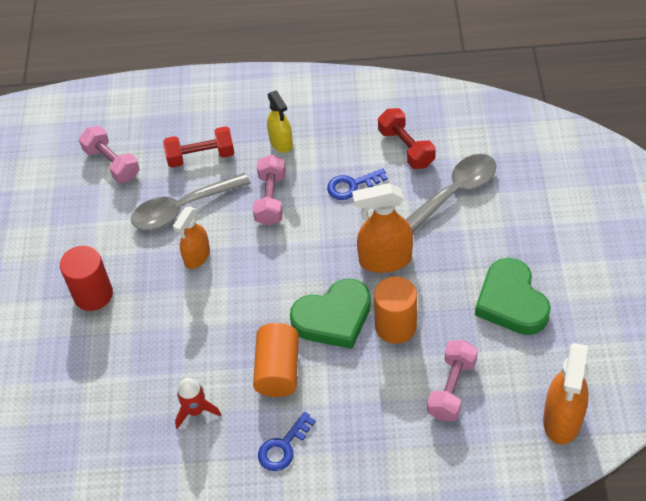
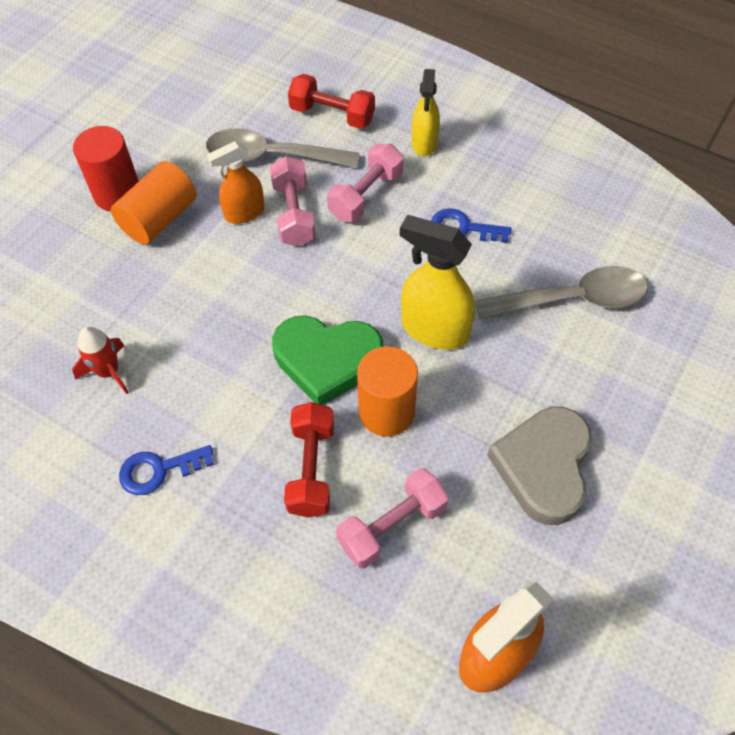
camera: 30 degrees right, 5 degrees up
pink dumbbell [79,126,140,183] -> pink dumbbell moved to [270,156,316,247]
orange cylinder [253,323,299,397] -> orange cylinder moved to [111,161,197,245]
orange spray bottle [352,183,413,273] -> yellow spray bottle [400,215,475,350]
red dumbbell [378,108,435,169] -> red dumbbell moved to [284,402,334,517]
green heart [475,258,551,335] -> grey heart [487,406,592,525]

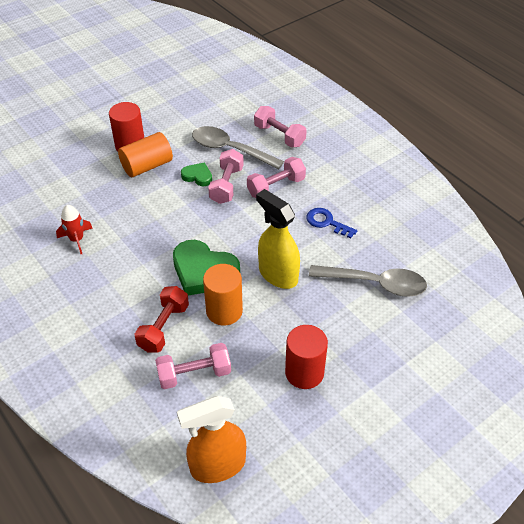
camera: 20 degrees right, 10 degrees down
blue key [119,445,214,495] -> none
orange spray bottle [207,141,265,224] -> green heart [181,162,212,186]
red dumbbell [288,74,375,129] -> pink dumbbell [254,106,307,147]
yellow spray bottle [412,69,440,156] -> none
grey heart [487,406,592,525] -> red cylinder [285,325,328,389]

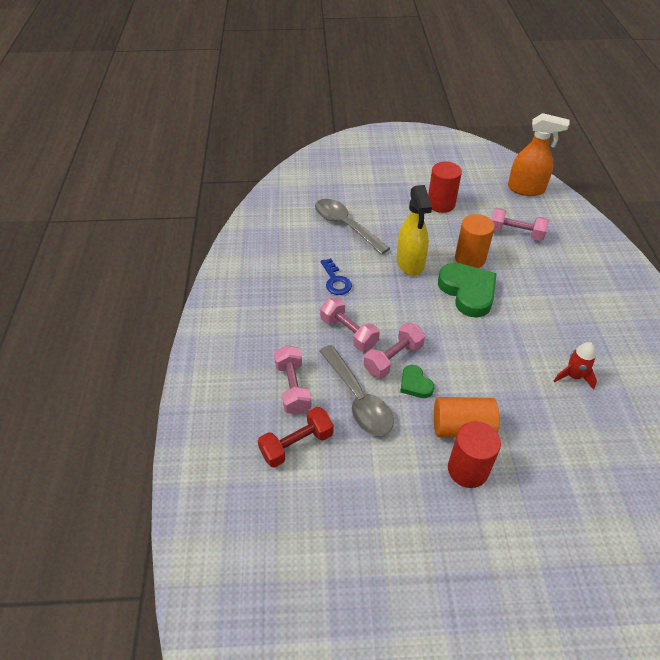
camera: 145 degrees left, 0 degrees up
red dumbbell [135,286,189,353] -> red dumbbell moved to [258,407,334,468]
pink dumbbell [247,157,306,198] -> pink dumbbell turned 45 degrees clockwise [320,297,380,351]

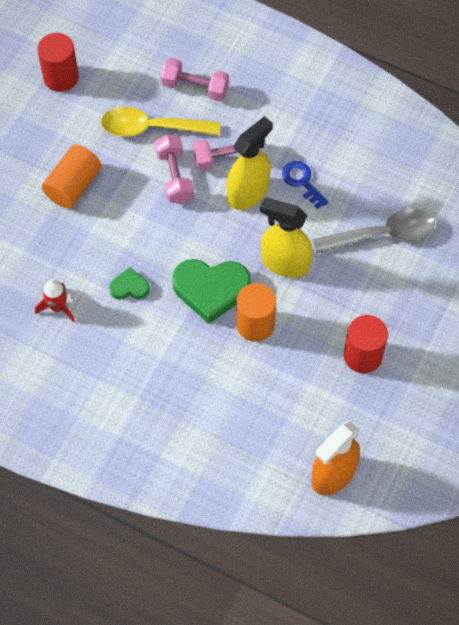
camera: 120 degrees right, 15 degrees up
red dumbbell [258,407,334,468] -> none
grey spoon [320,345,394,436] -> yellow spoon [101,107,220,137]
blue key [321,258,352,295] -> blue key turned 45 degrees clockwise [282,161,328,209]
green heart [400,365,434,398] -> green heart moved to [109,267,150,300]
red cylinder [448,421,501,488] -> red cylinder moved to [37,33,79,92]
pink dumbbell [491,208,549,241] -> none
none -> yellow spray bottle [227,116,273,210]

